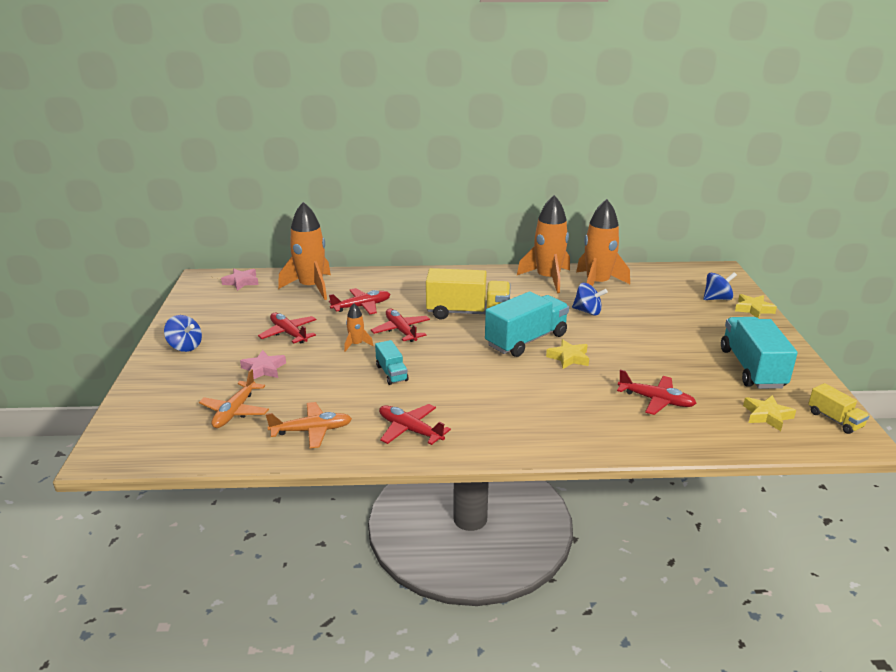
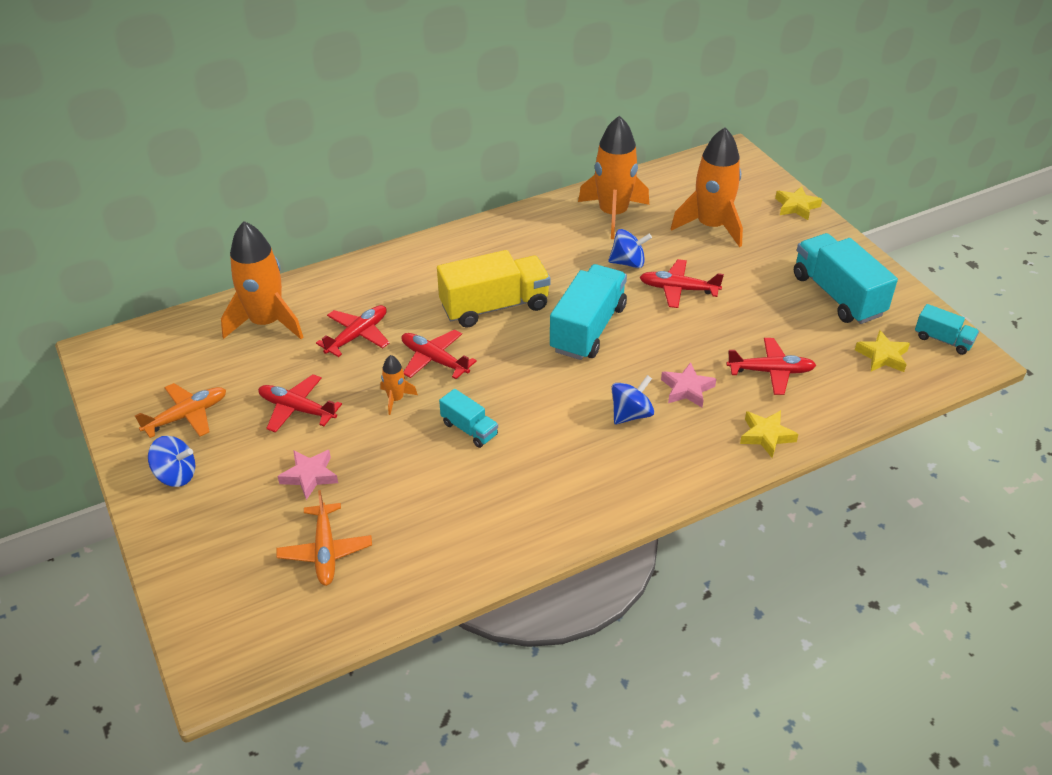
camera: 25 degrees left, 15 degrees up
pink star [221,269,259,291] -> pink star moved to [661,362,716,407]
orange plane [266,402,352,448] -> orange plane moved to [135,383,226,438]
red plane [379,404,451,445] -> red plane moved to [640,259,724,308]
orange rocket [517,195,570,293] -> orange rocket moved to [671,127,743,247]
yellow star [546,339,589,369] -> yellow star moved to [740,410,799,458]
blue spinning top [703,272,737,300] -> blue spinning top moved to [611,375,654,425]
yellow truck [808,383,869,434] -> turquoise truck [915,304,979,355]

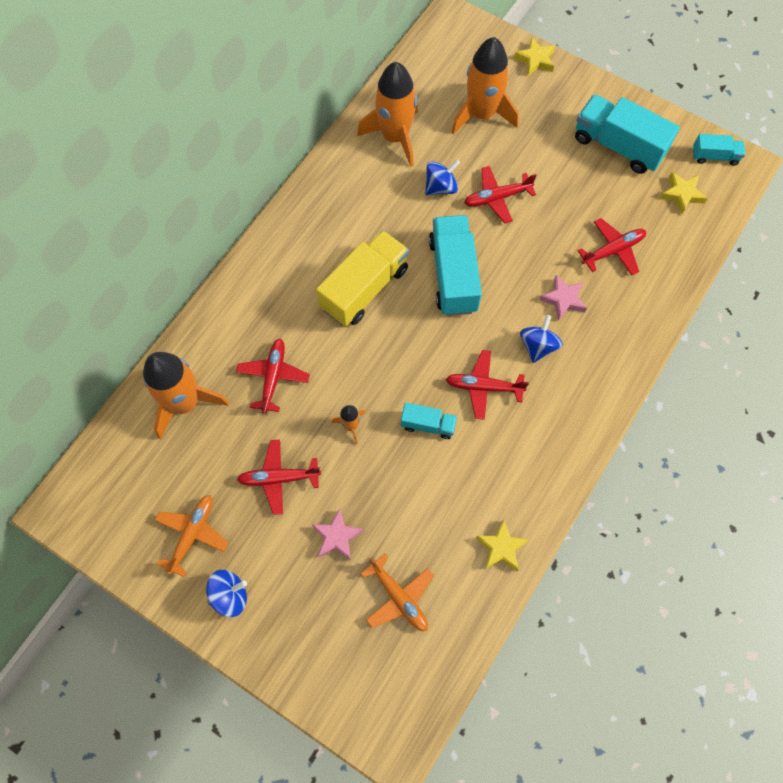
camera: 30 degrees left, 25 degrees up
red plane [401,330,477,379] -> red plane moved to [446,350,529,420]
yellow star [740,410,799,458] -> yellow star moved to [476,519,529,571]

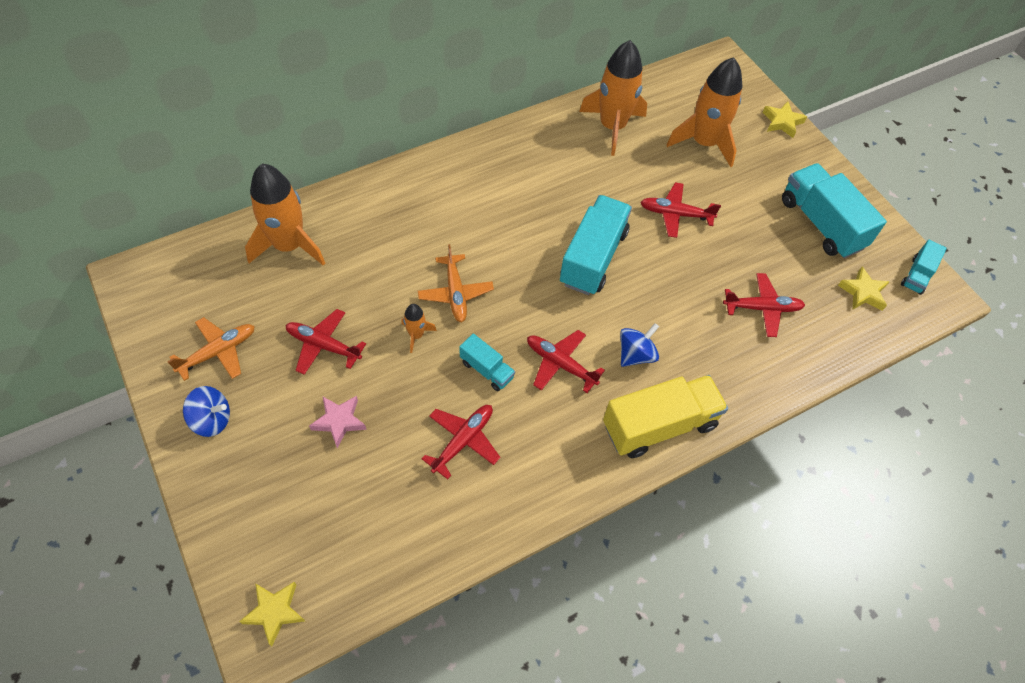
camera: 25 degrees right, 10 degrees down
red plane [236,339,310,413] -> red plane moved to [422,405,500,479]
yellow truck [316,230,409,327] -> yellow truck moved to [603,375,728,458]
orange plane [360,553,434,631] -> orange plane moved to [418,244,494,323]
blue spinning top [425,160,460,195] -> none
yellow star [476,519,529,571] -> yellow star moved to [239,582,305,647]
pink star [539,275,587,321] -> none
turquoise truck [693,134,745,166] -> turquoise truck turned 90 degrees clockwise [901,240,947,295]

